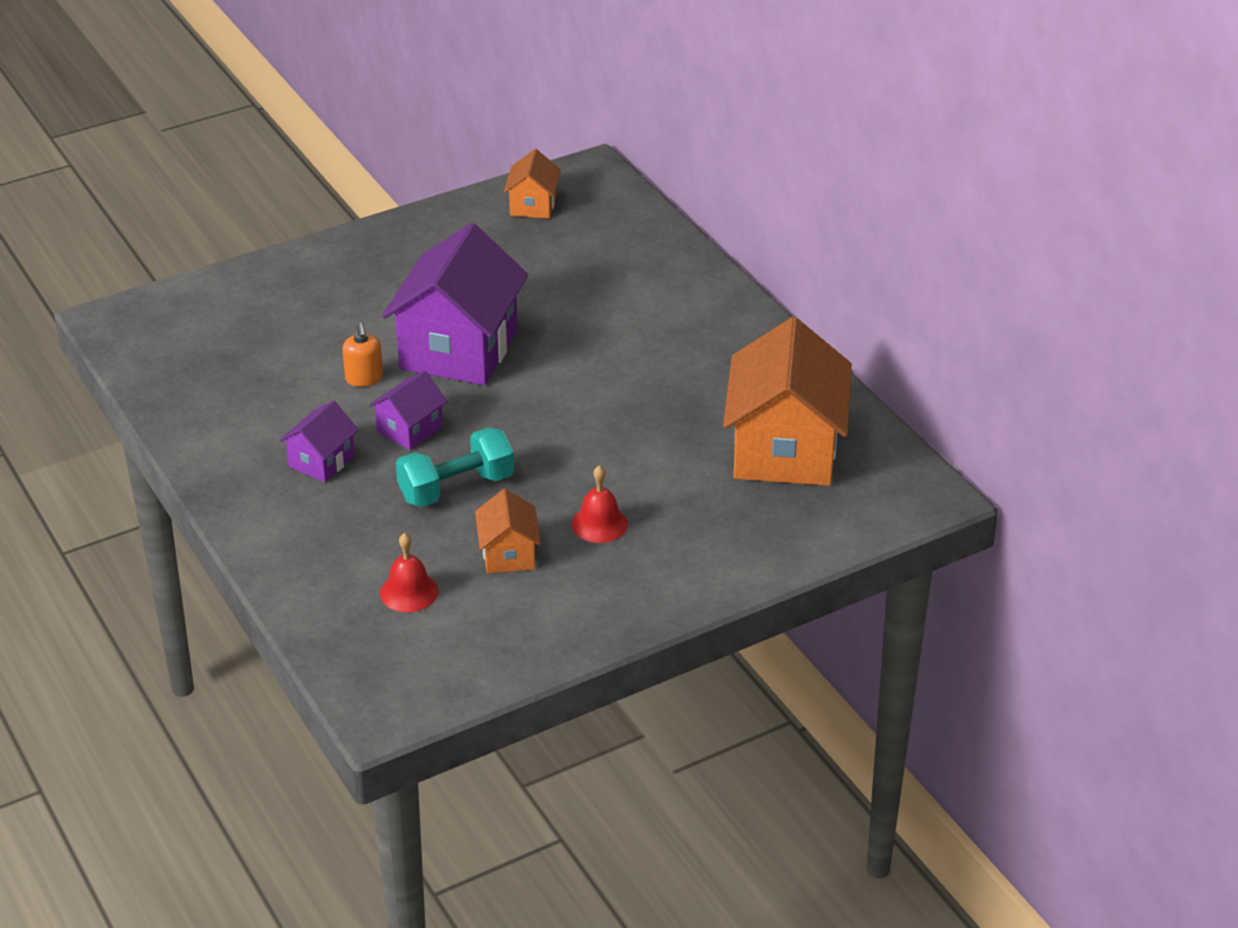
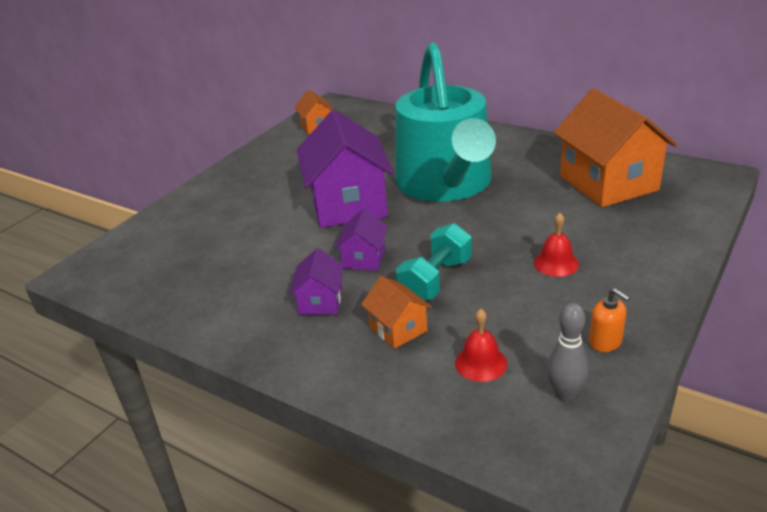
camera: 25 degrees left, 5 degrees down
orange soap dispenser [342,323,383,387] -> orange soap dispenser moved to [589,288,631,352]
orange house [475,489,541,573] -> orange house moved to [361,276,432,349]
none -> turquoise watering can [395,43,496,202]
none -> grey bowling pin [547,303,589,401]

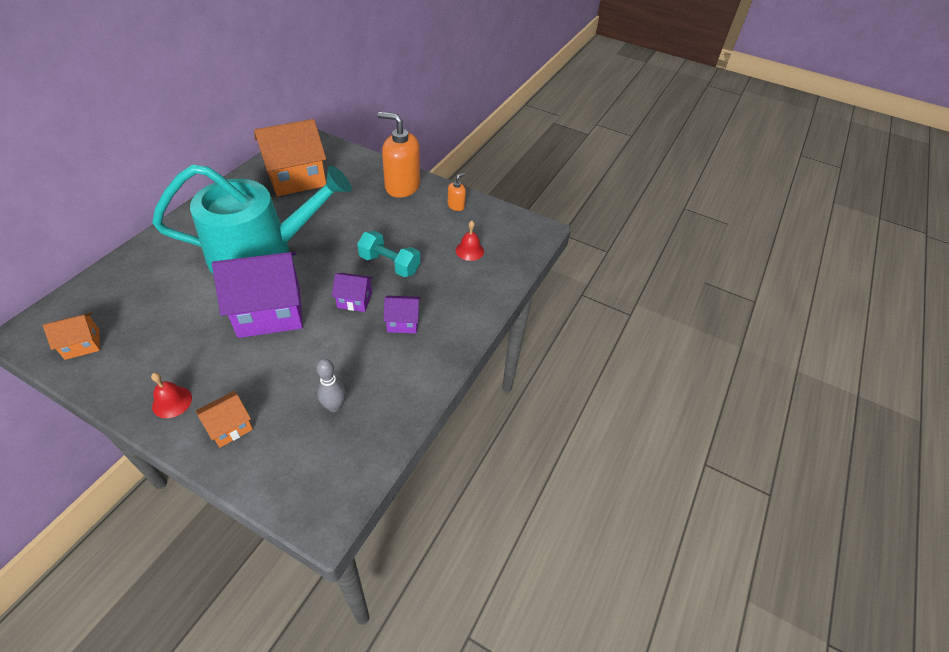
camera: 100 degrees left, 15 degrees up
orange house [361,276,432,349] -> orange house moved to [196,391,253,448]
red bell [534,213,579,277] -> red bell moved to [151,373,192,418]
grey bowling pin [547,303,589,401] -> grey bowling pin moved to [316,359,346,412]
none -> orange soap dispenser [378,112,420,198]

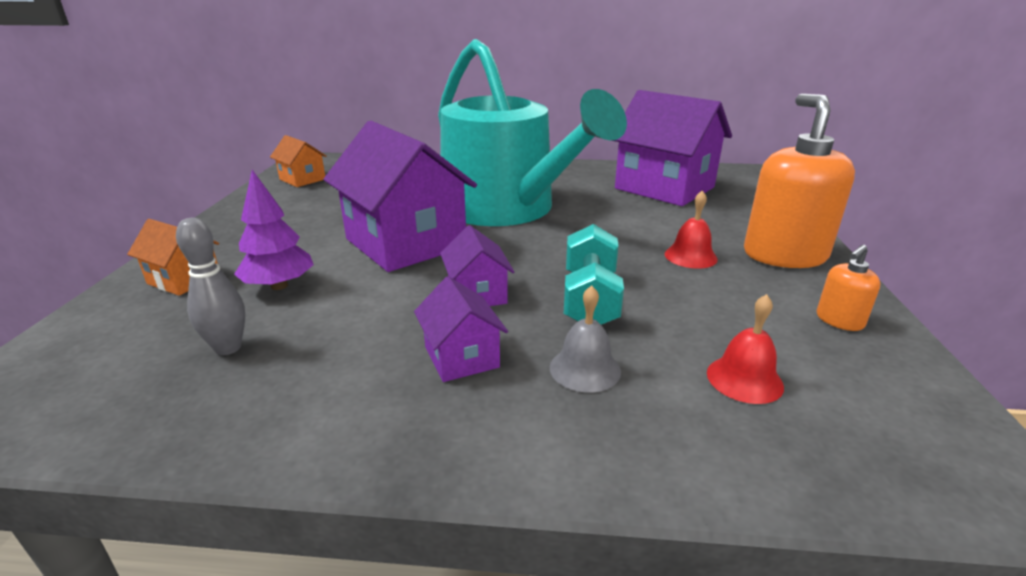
camera: 70 degrees right, 20 degrees down
red bell [151,373,192,418] -> red bell moved to [665,190,718,269]
orange house [254,119,326,196] -> purple house [612,90,732,206]
orange soap dispenser [448,173,466,211] -> orange soap dispenser turned 120 degrees clockwise [817,245,880,331]
none -> purple tree [234,170,314,290]
none -> grey bell [550,285,621,392]

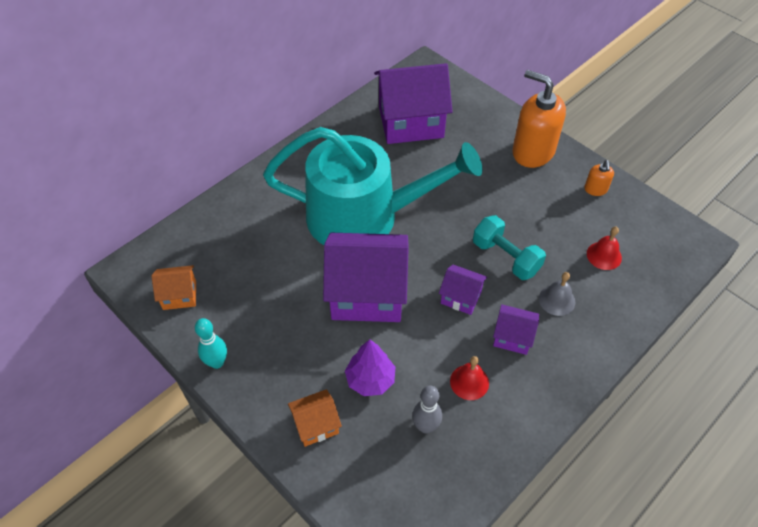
camera: 50 degrees left, 25 degrees up
red bell [665,190,718,269] -> red bell moved to [450,356,489,400]
none -> turquoise bowling pin [195,318,227,369]

